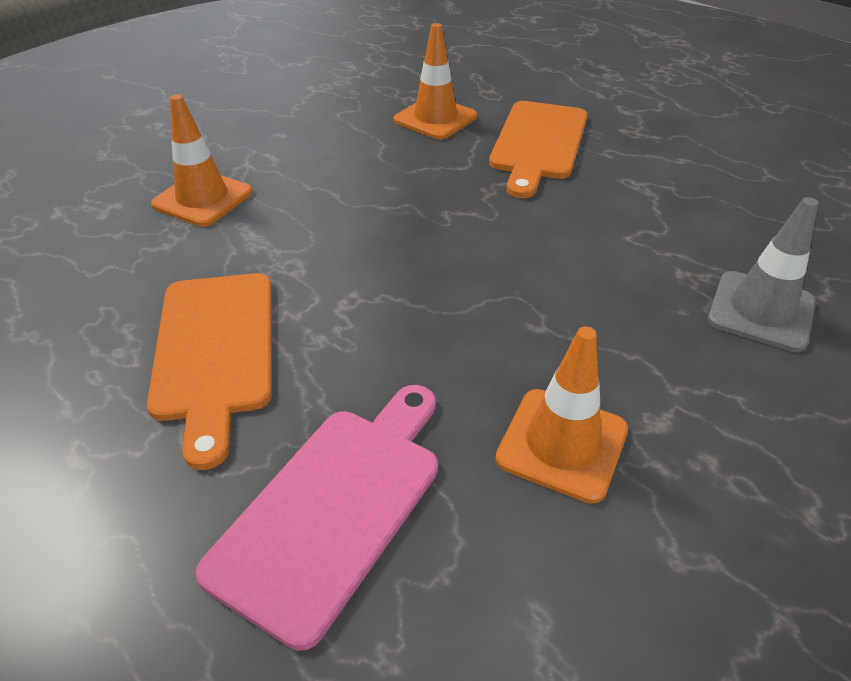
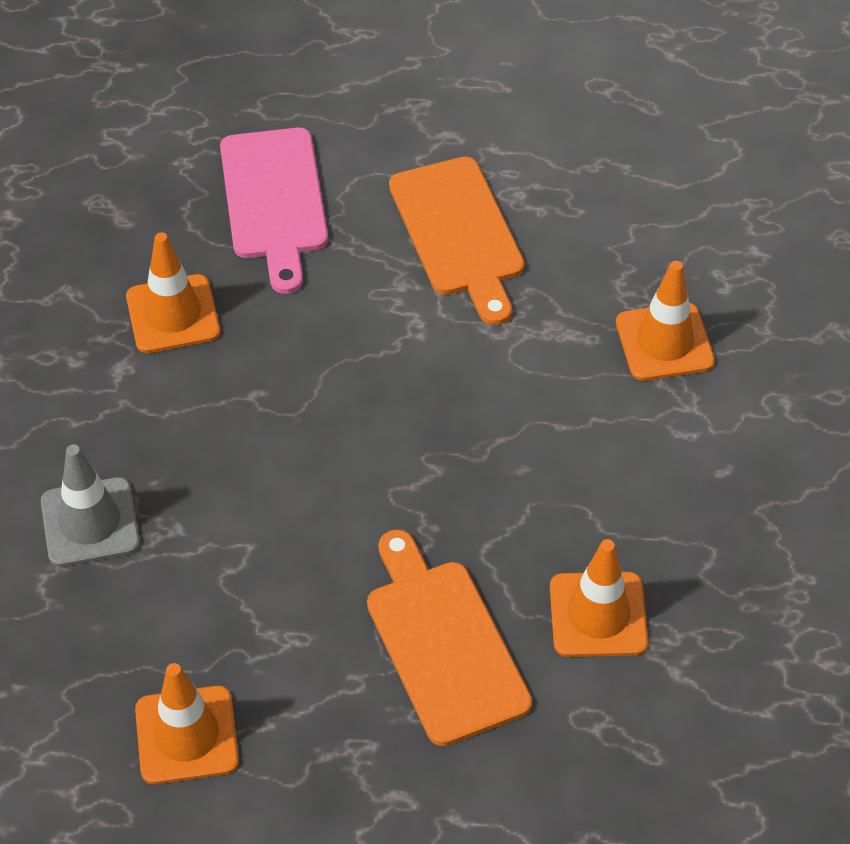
camera: 140 degrees right, 10 degrees up
orange cutting board [147,273,272,470] -> orange cutting board turned 150 degrees counterclockwise [389,157,524,325]
none -> orange traffic cone [135,663,239,784]

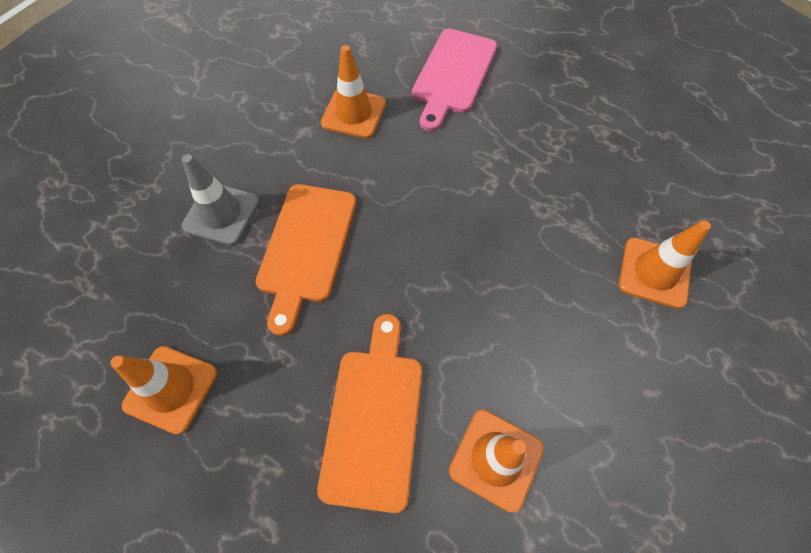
camera: 30 degrees right, 10 degrees up
orange cutting board [389,157,524,325] -> orange cutting board moved to [256,184,356,336]

